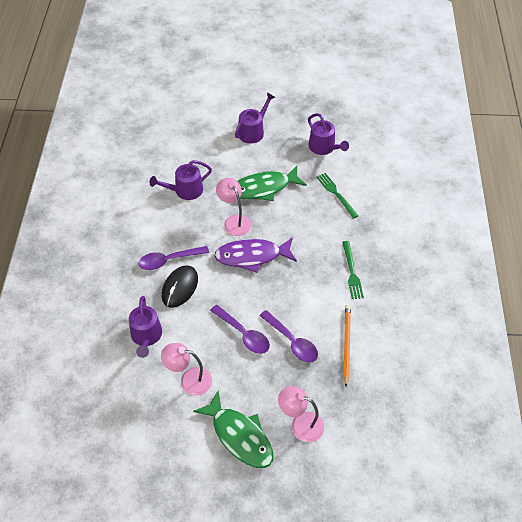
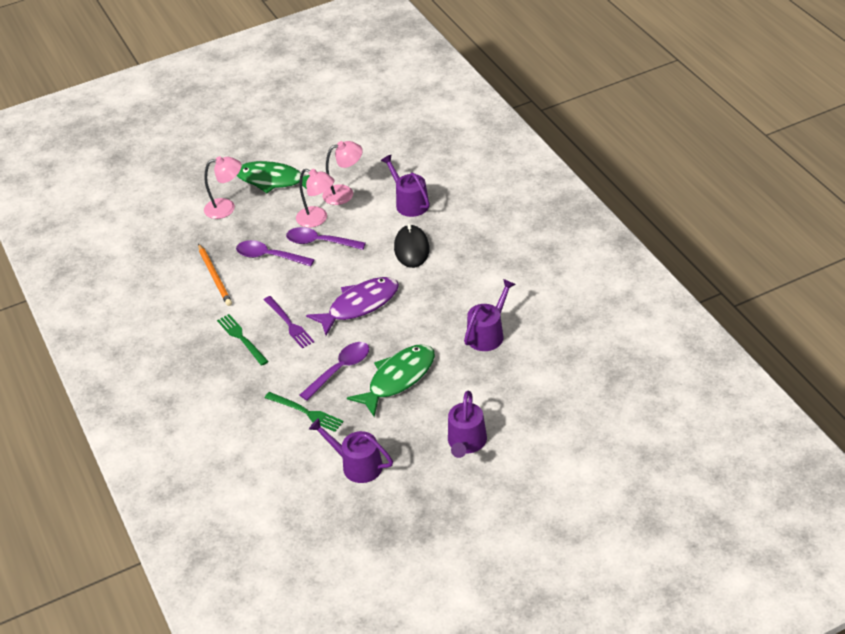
camera: 155 degrees right, 10 degrees down
purple spoon [139,246,209,270] -> purple spoon moved to [300,342,369,401]
pink lamp [216,178,251,236] -> pink lamp moved to [296,169,335,228]
none -> purple fork [264,296,314,348]

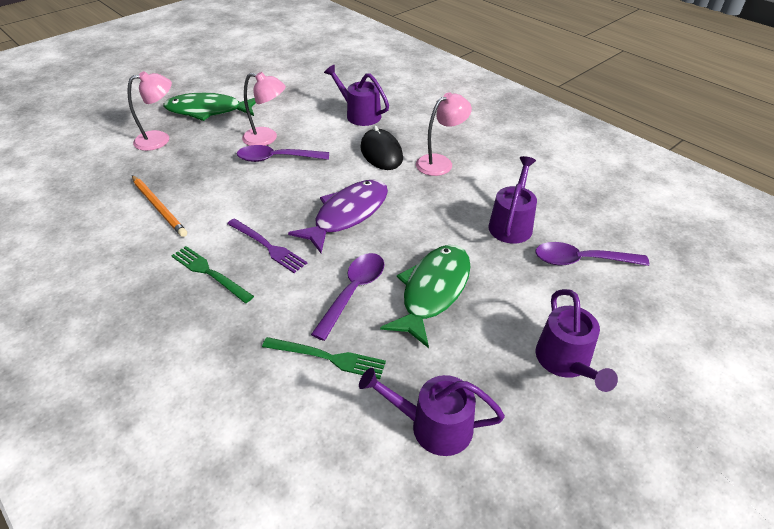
camera: 20 degrees left, 0 degrees up
purple spoon [236,240,315,266] -> purple spoon moved to [535,242,649,266]
pink lamp [322,141,363,205] -> pink lamp moved to [416,92,472,176]

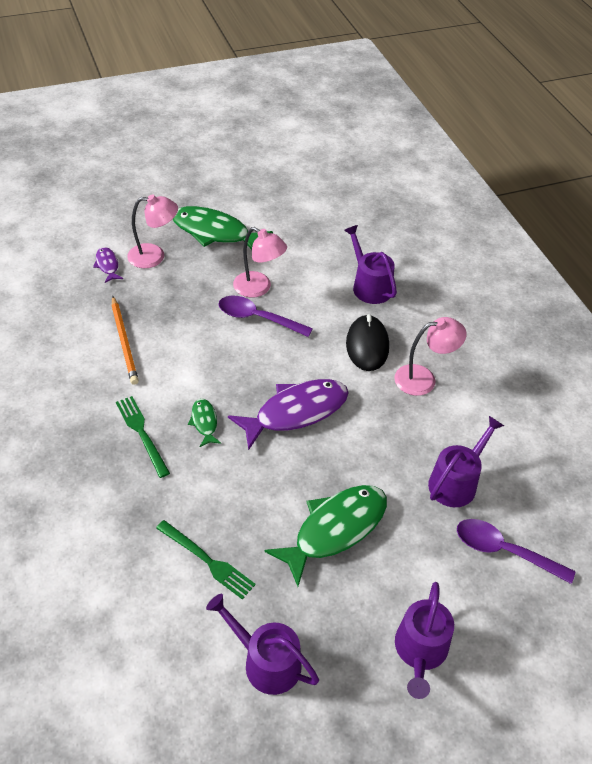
camera: 20 degrees right, 5 degrees up
purple fork [227,218,307,273] -> green fish [188,398,221,447]
purple spoon [311,253,385,341] -> none
none -> purple fish [93,247,123,283]

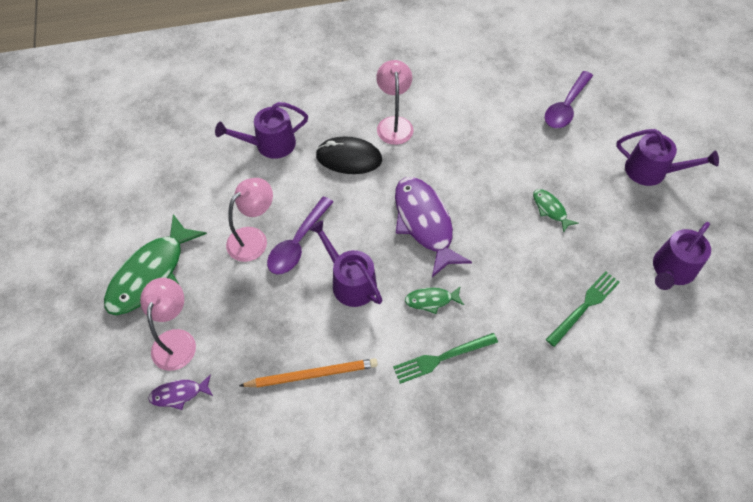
camera: 80 degrees left, 10 degrees up
green fish [264,485,387,586] -> green fish [533,189,578,233], size x0.47
purple watering can [428,416,504,507] -> purple watering can moved to [309,220,382,307]

